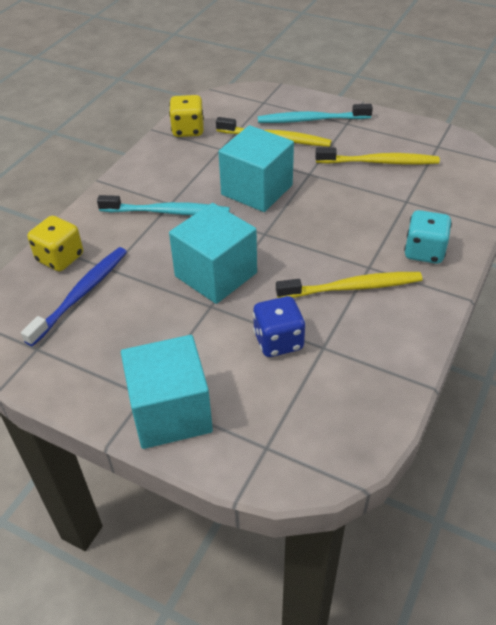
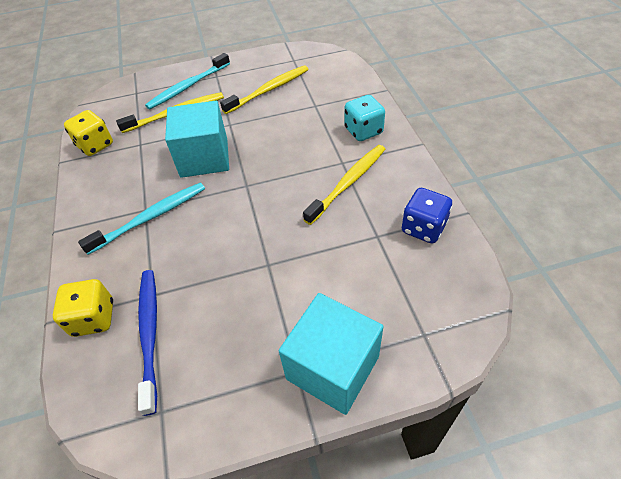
camera: 40 degrees left, 5 degrees up
turquoise cube [169,203,257,304] -> none
blue dice [253,296,306,357] -> blue dice moved to [402,188,452,244]

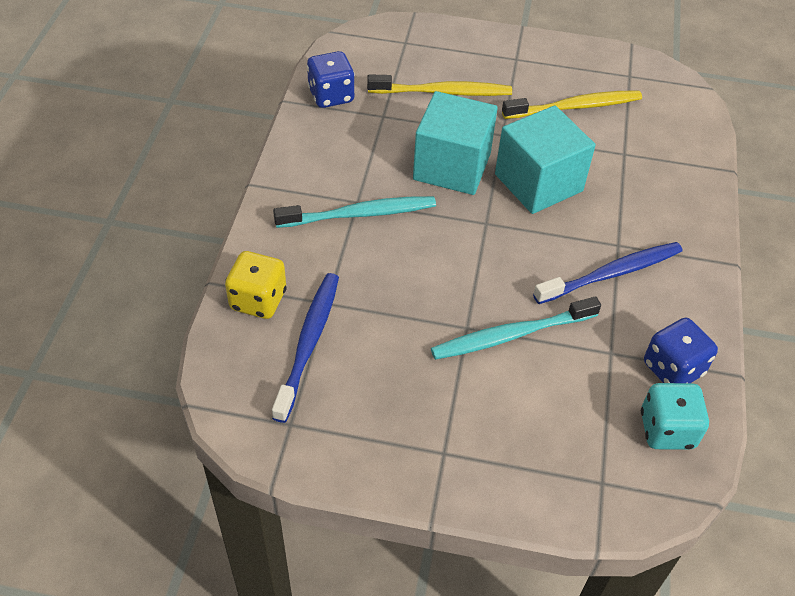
camera: 20 degrees right, 0 degrees up
yellow dice [64,110,113,156] -> blue dice [307,51,355,108]
turquoise toothbrush [145,53,230,109] -> turquoise toothbrush moved to [431,297,601,360]
turquoise cube [279,293,383,415] -> turquoise cube moved to [495,105,596,214]
yellow toothbrush [303,145,385,225] -> blue toothbrush [533,242,683,304]
turquoise dice [344,95,385,141] -> turquoise dice moved to [641,383,709,450]

